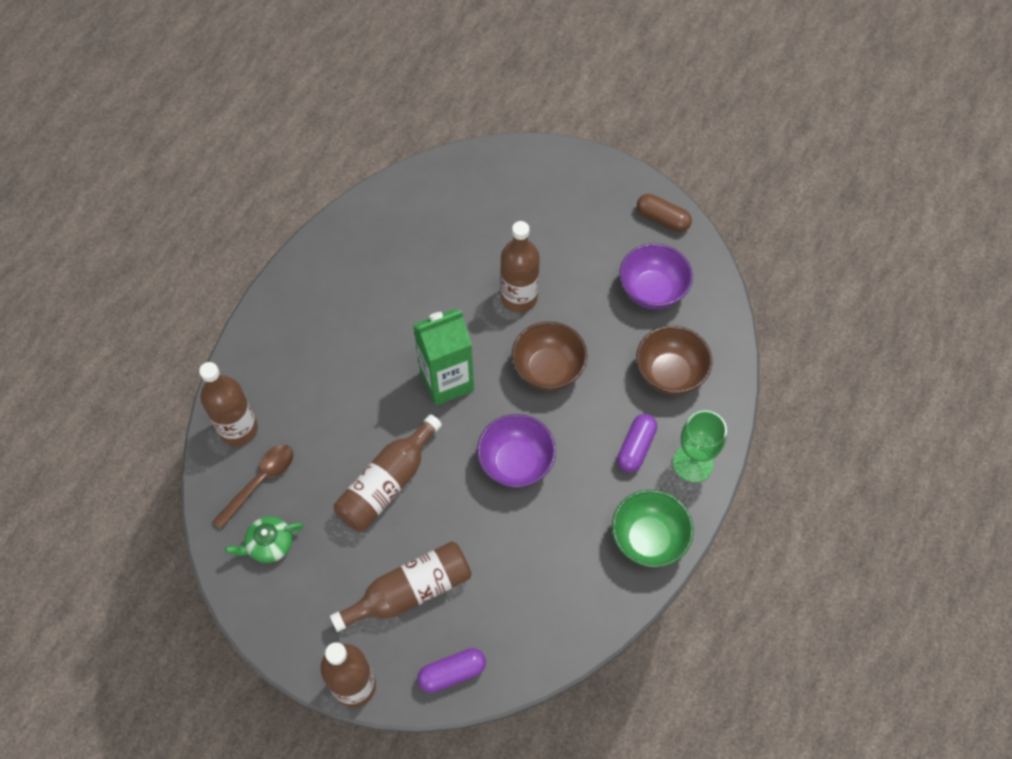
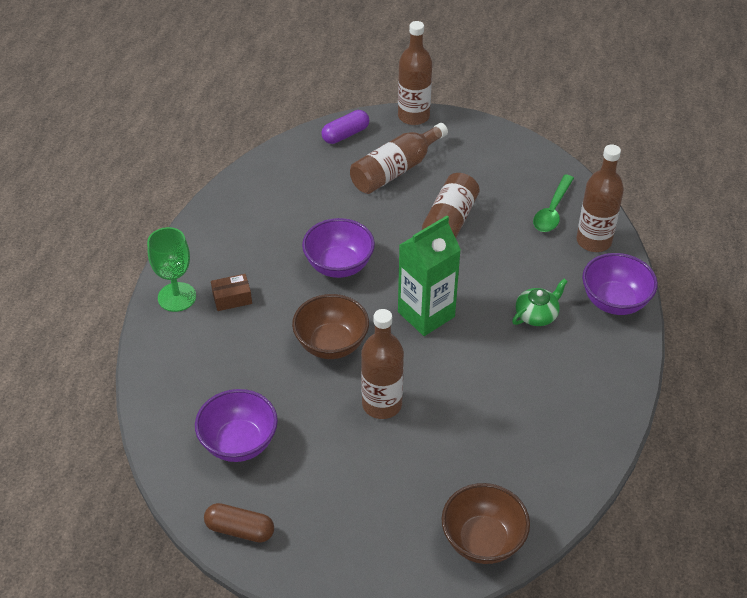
camera: 165 degrees right, 15 degrees down
brown spoon [212,445,294,529] -> green spoon [533,174,574,232]
green teapot [225,516,303,563] -> green teapot moved to [512,278,568,326]
green bowl [612,489,694,568] -> none
purple capsule [617,414,657,472] -> brown box [211,274,252,311]
brown bowl [636,326,712,395] -> brown bowl moved to [442,483,530,564]
none -> purple bowl [582,253,658,315]

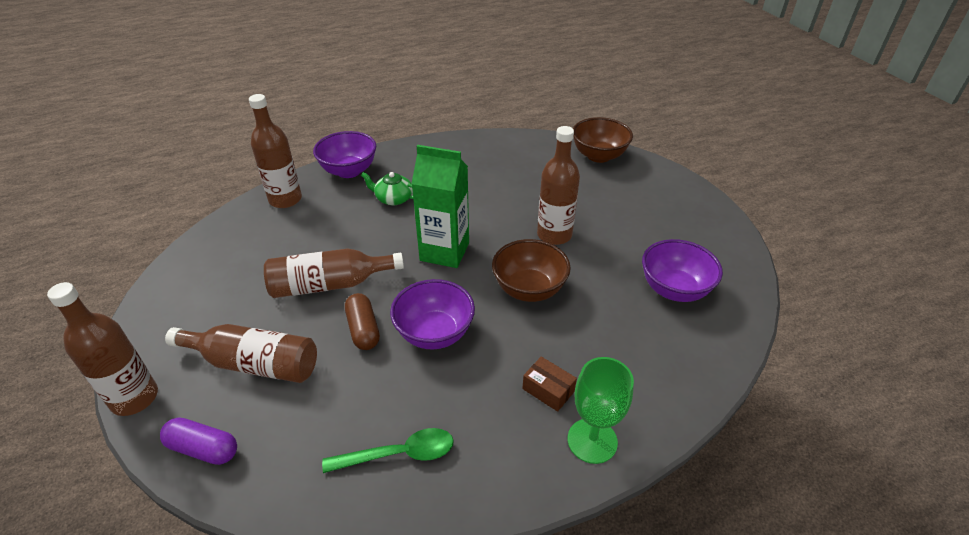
camera: 125 degrees left, 5 degrees down
brown capsule [204,503,274,543] -> brown capsule moved to [345,293,380,350]
green spoon [533,174,574,232] -> green spoon moved to [322,428,453,473]

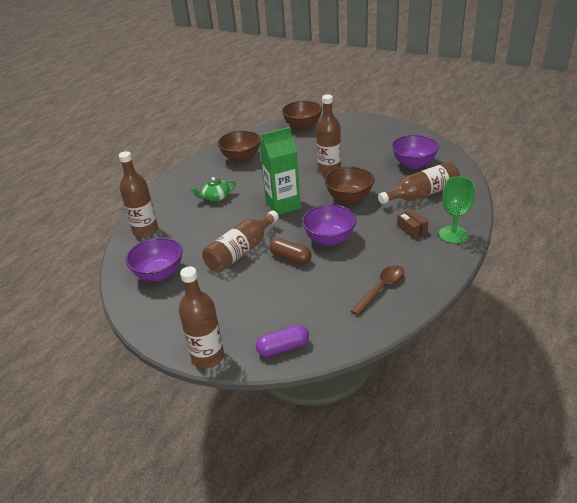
camera: 35 degrees left, 5 degrees down
brown bottle [165,324,317,383] -> brown bottle moved to [378,162,460,204]
purple bowl [313,131,376,178] -> purple bowl moved to [126,237,183,281]
green spoon [322,428,453,473] -> brown spoon [351,265,404,316]
brown box [522,356,577,412] -> brown box turned 60 degrees clockwise [397,209,428,238]
none -> brown bowl [217,130,261,163]

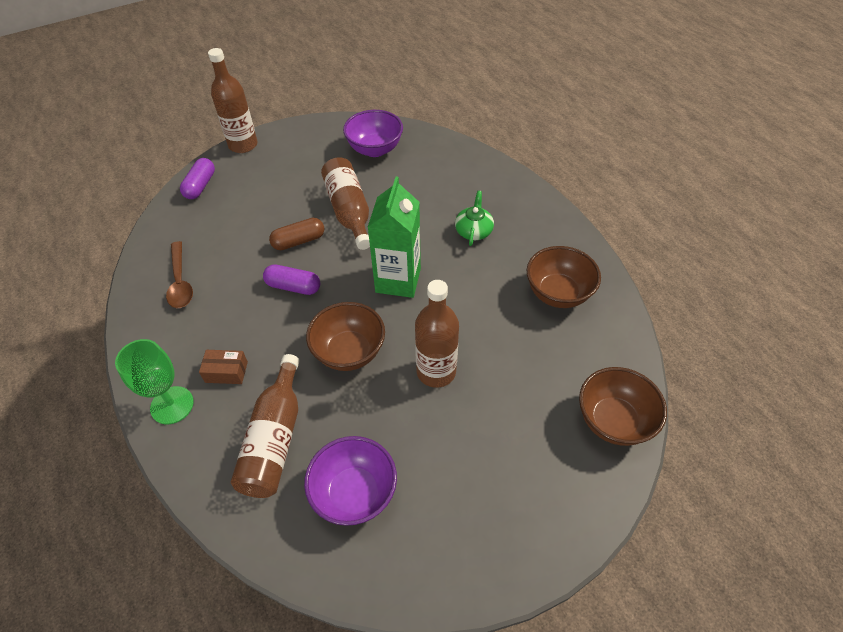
camera: 120 degrees right, 15 degrees up
brown bottle [119,151,158,238] -> none
purple bowl [302,204,356,246] -> purple capsule [263,265,320,295]

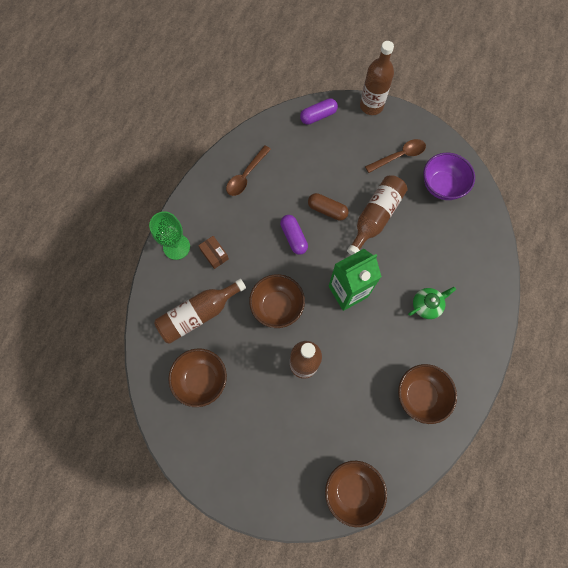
camera: 50 degrees right, 20 degrees up
purple bowl [304,436,397,526] -> brown bowl [168,348,227,407]
none -> brown spoon [365,139,426,173]

